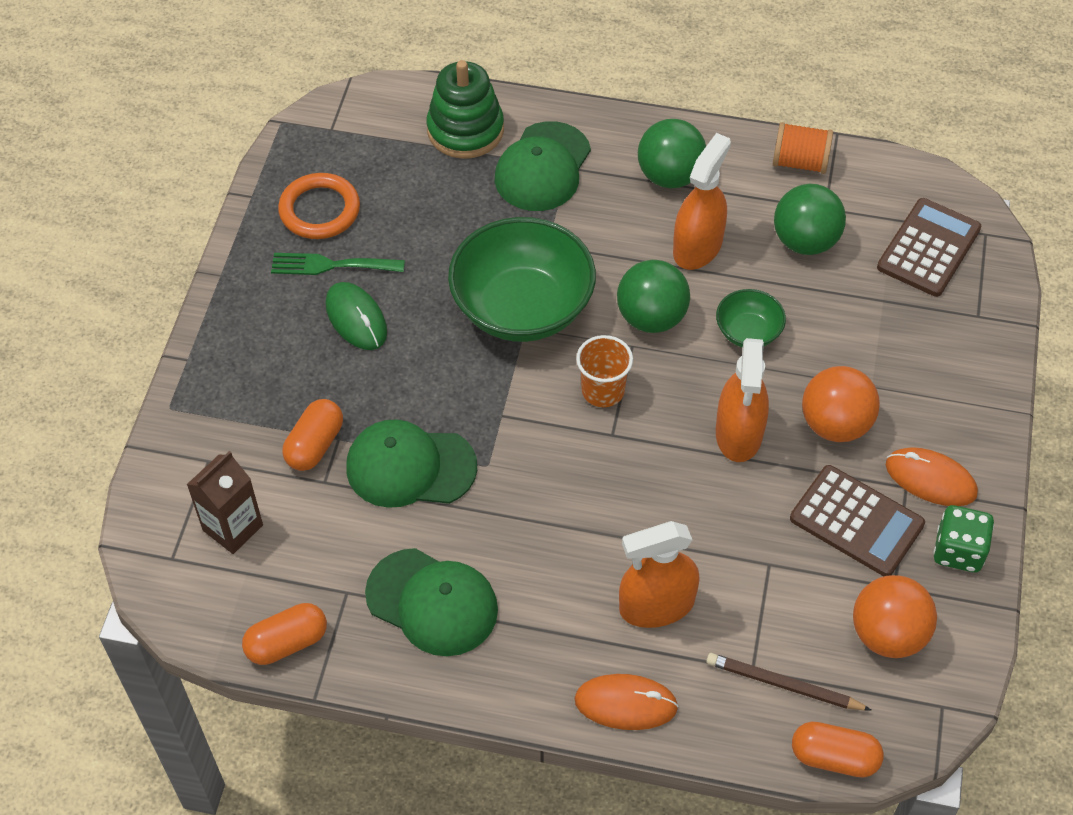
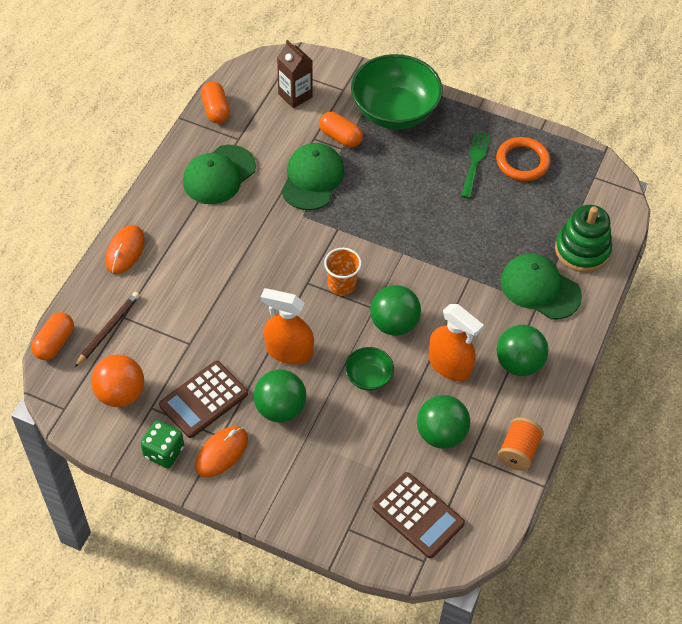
camera: 100 degrees right, 0 degrees up
green mouse [326,282,387,350] -> none
green bowl [448,217,596,342] -> green bowl moved to [351,54,443,129]
orange spray bottle [619,521,700,628] -> none
orange ball [802,366,880,442] -> green ball [254,370,307,423]

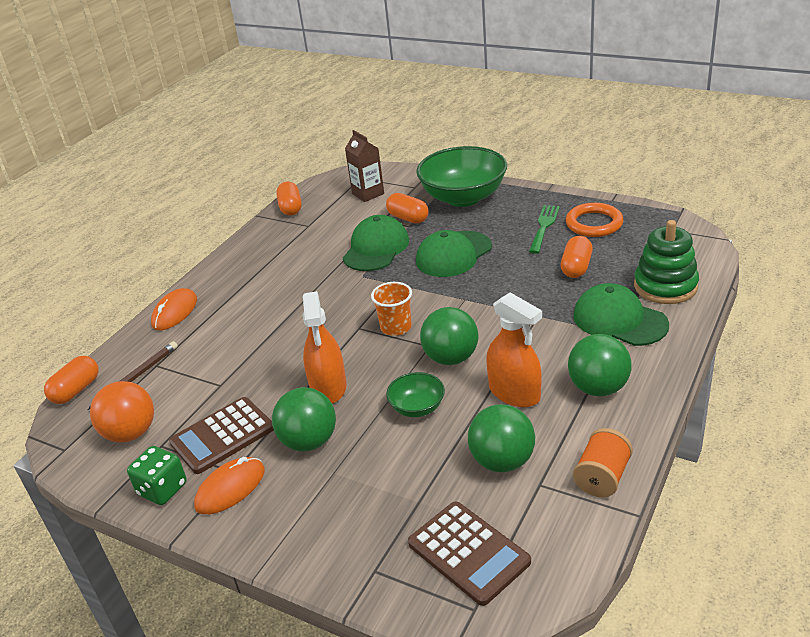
camera: 10 degrees right, 20 degrees down
green cap [183,145,256,204] -> green cap moved to [416,230,492,277]
orange spray bottle [261,288,314,365] -> orange spray bottle turned 120 degrees counterclockwise [303,291,347,404]
none -> orange capsule [561,236,593,278]

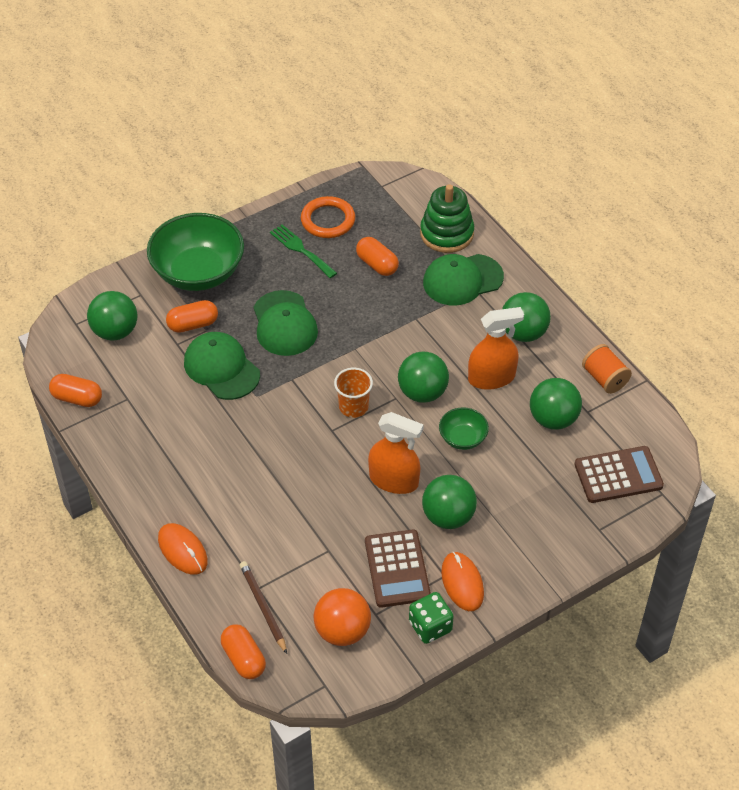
camera: 65 degrees left, 15 degrees up
brown carton [345,130,384,202] -> green ball [87,291,137,341]

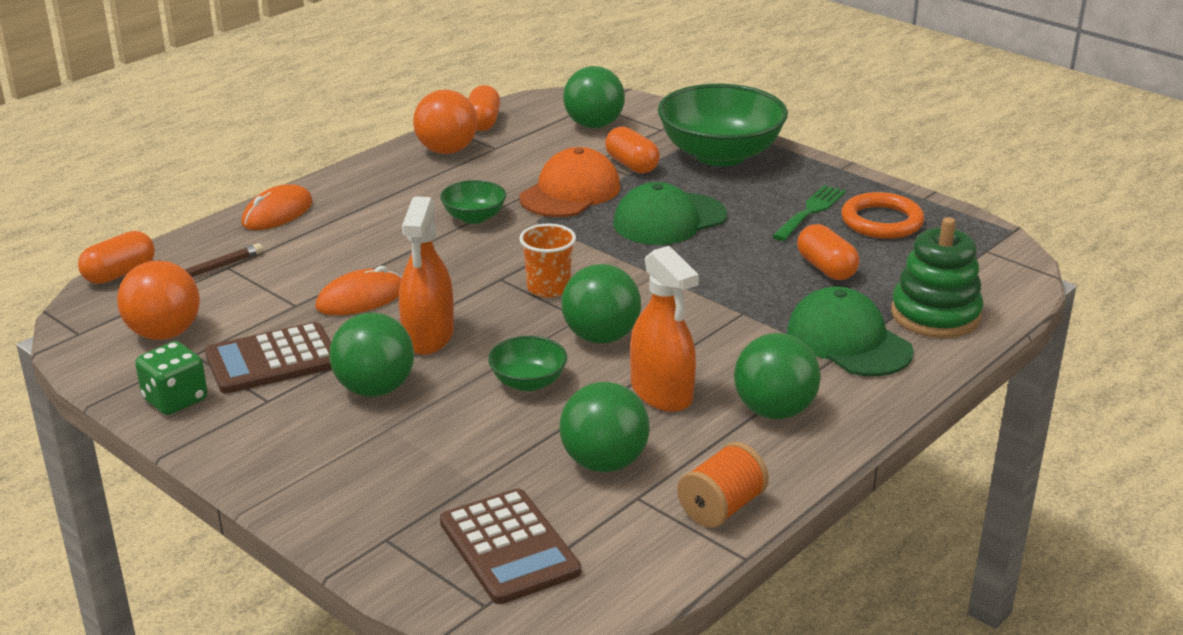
camera: 75 degrees right, 20 degrees down
green cap [184,332,260,400] -> orange cap [519,147,620,217]
orange capsule [356,237,399,276] -> orange capsule turned 60 degrees counterclockwise [797,224,860,280]
orange mouse [441,552,484,611] -> orange mouse moved to [315,266,402,315]
none -> orange ball [413,90,477,154]
none -> green bowl [440,180,506,224]

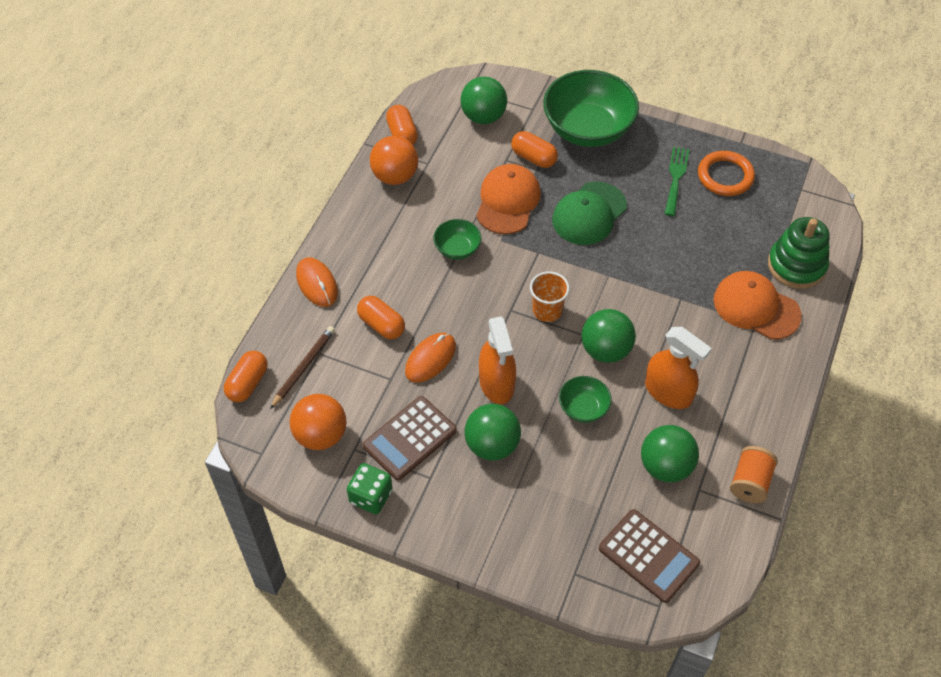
camera: 20 degrees left, 25 degrees up
orange mouse [241,184,313,230] -> orange mouse turned 45 degrees counterclockwise [296,257,338,307]
green ball [734,333,821,419] -> none
green cap [787,286,914,376] -> orange cap [714,271,802,340]
orange capsule [797,224,860,280] -> orange capsule moved to [357,296,405,339]

